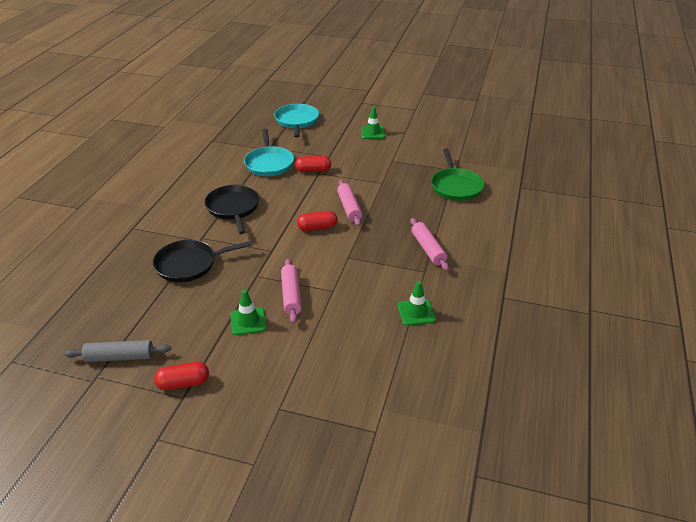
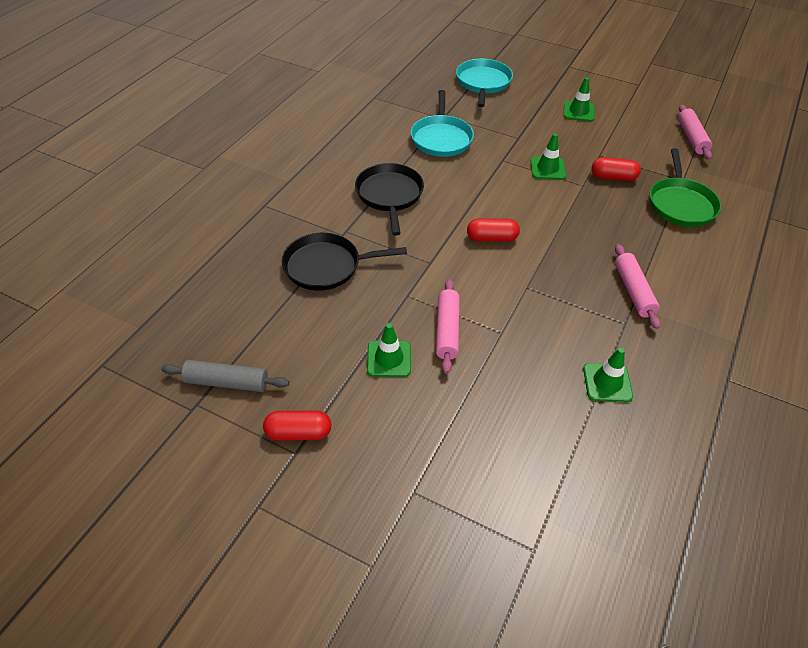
camera: 10 degrees right, 10 degrees up
red capsule [295,156,331,172] -> red capsule moved to [592,157,641,181]
pink rolling pin [337,180,362,226] -> pink rolling pin moved to [678,105,712,160]
none -> green traffic cone [531,133,566,180]

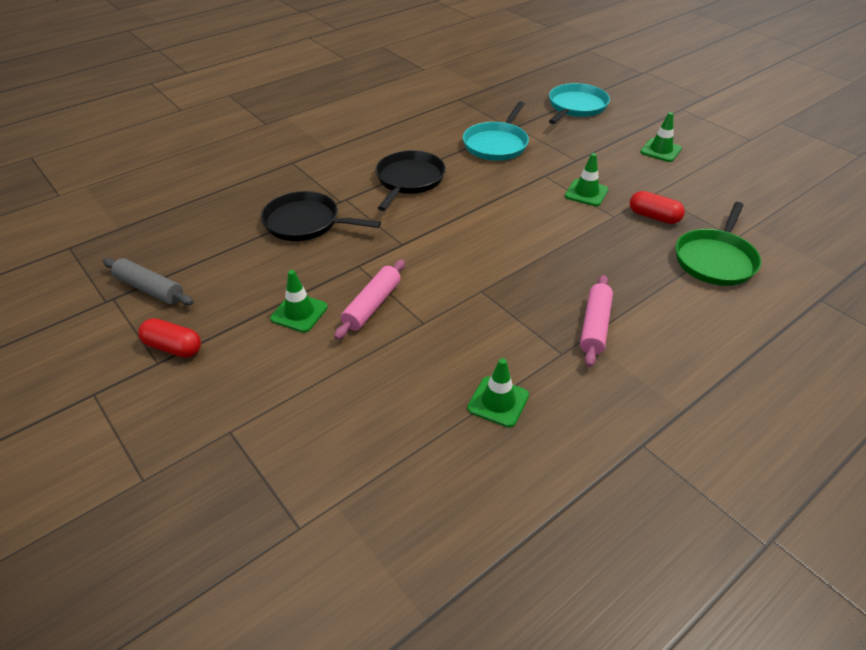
camera: 25 degrees right, 5 degrees down
red capsule [467,218,520,242] -> none
pink rolling pin [678,105,712,160] -> none

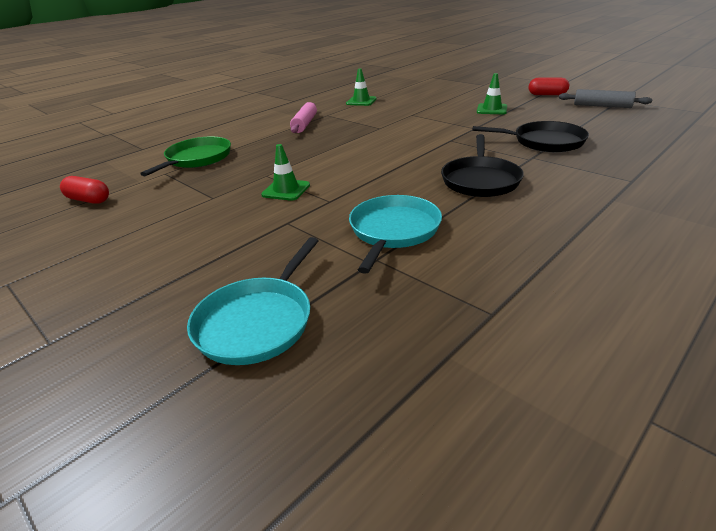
camera: 175 degrees right, 10 degrees down
pink rolling pin [334,260,405,340] -> none
red capsule [630,191,685,224] -> red capsule moved to [60,176,109,204]
green traffic cone [640,112,682,162] -> none

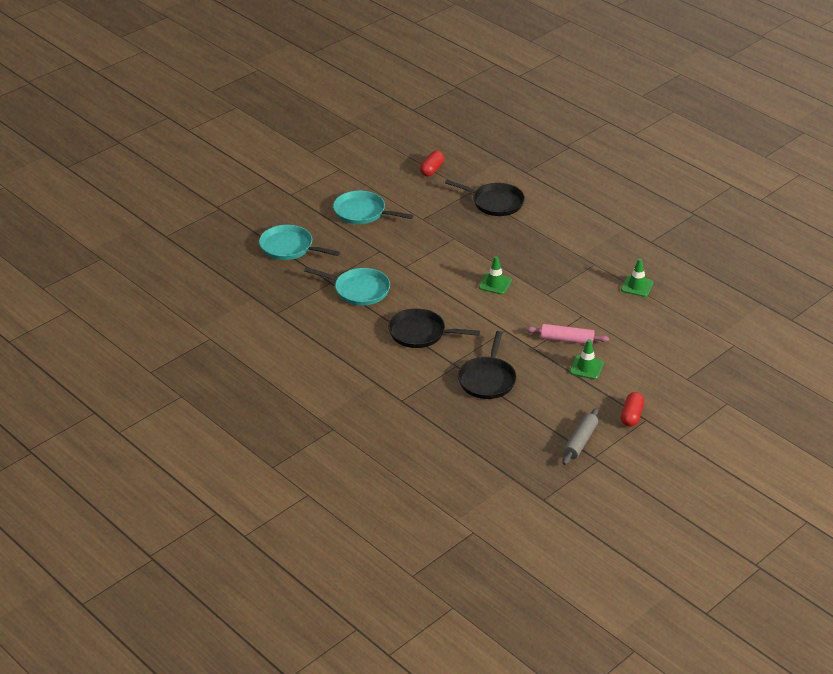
camera: 90 degrees right, 5 degrees up
green pan [140,136,231,176] -> black pan [445,180,525,216]
green traffic cone [261,144,310,201] -> green traffic cone moved to [479,256,512,295]
pink rolling pin [290,102,317,133] -> pink rolling pin moved to [526,324,609,345]
none -> turquoise pan [333,191,414,224]

